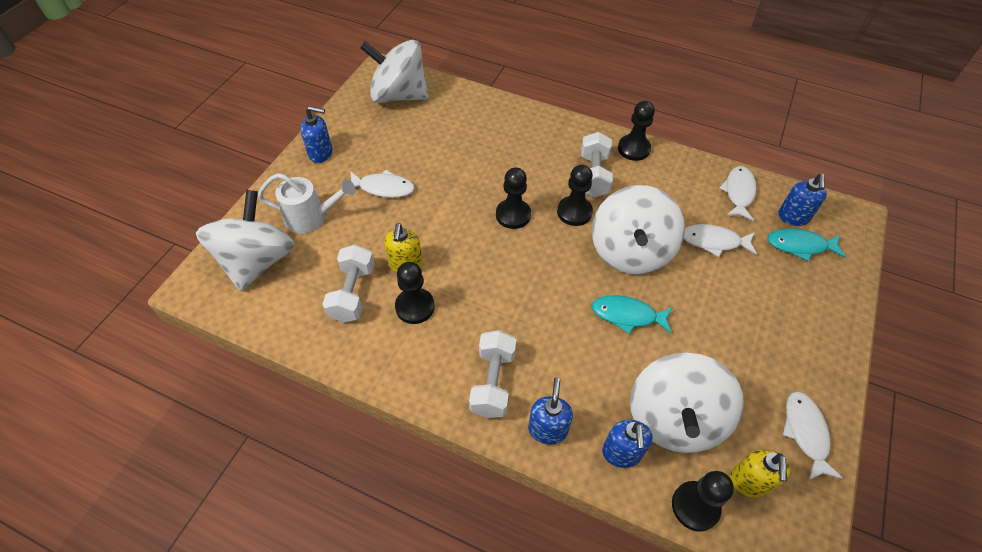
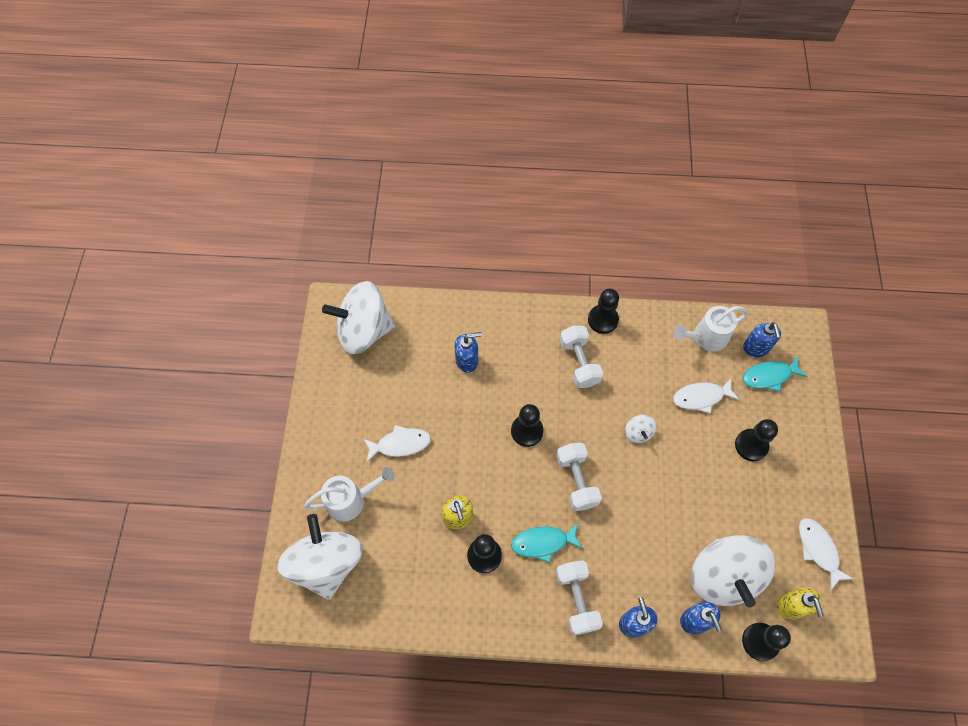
camera: 20 degrees left, 10 degrees up
blue soap dispenser [300,106,332,163] -> blue soap dispenser moved to [455,332,482,373]
white dumbbell [323,244,375,323] -> white dumbbell moved to [556,443,602,511]
black pawn [557,165,593,226] -> black pawn moved to [735,419,778,461]
white spinning top [592,185,685,275] -> white spinning top [625,415,656,443], size x0.42
turquoise fish [592,295,673,334] -> turquoise fish moved to [511,523,583,563]
white fish [719,166,757,221] -> white watering can [674,306,749,352]

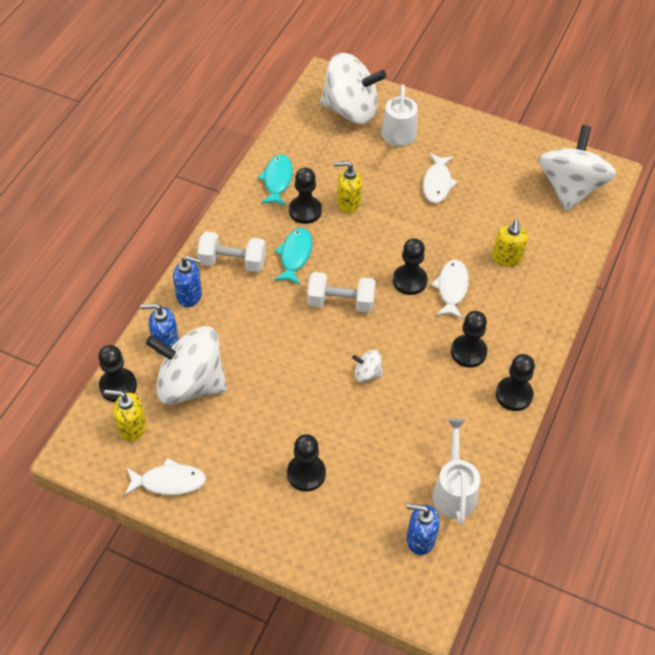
camera: 110 degrees right, 10 degrees down
blue soap dispenser [455,332,482,373] -> yellow soap dispenser [492,219,528,267]
white dumbbell [559,326,603,388] -> black pawn [451,311,487,368]
white fish [673,378,740,414] -> white fish moved to [431,260,469,319]
turquoise fish [743,356,807,392] -> turquoise fish moved to [258,154,293,206]

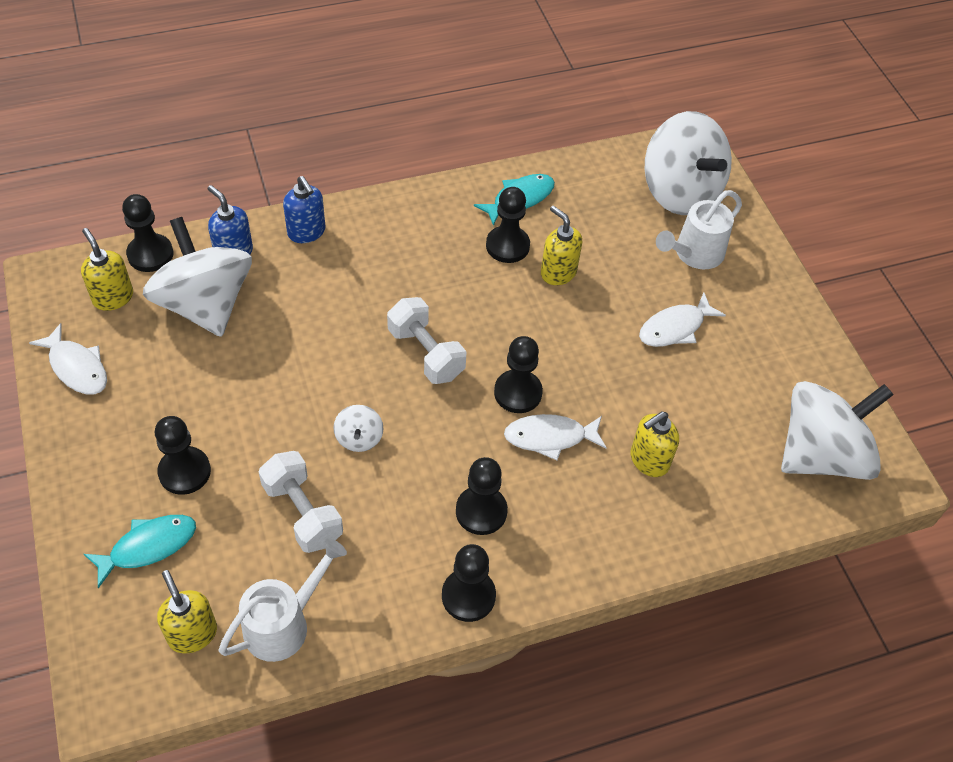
camera: 45 degrees right, 0 degrees up
white dumbbell [197,231,266,272] -> white dumbbell moved to [259,451,343,553]
turquoise fish [274,228,312,285] -> turquoise fish moved to [84,515,196,588]
white spinning top [352,350,383,382] -> white spinning top turned 150 degrees counterclockwise [333,405,383,452]
blue soap dispenser [407,503,440,555] -> yellow soap dispenser [157,570,217,653]
white fish [431,260,469,319] -> white fish turned 150 degrees counterclockwise [504,414,607,460]

